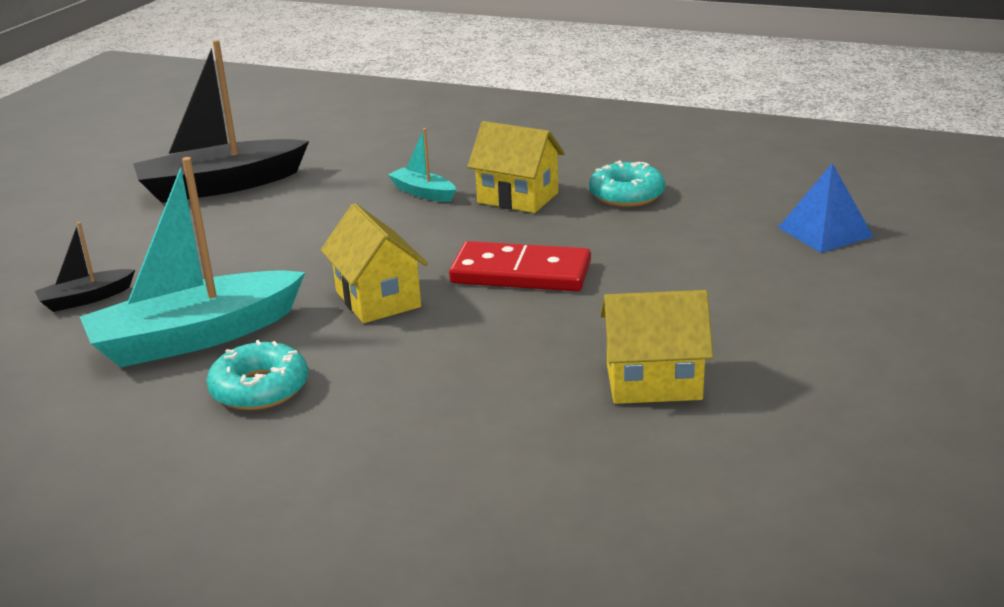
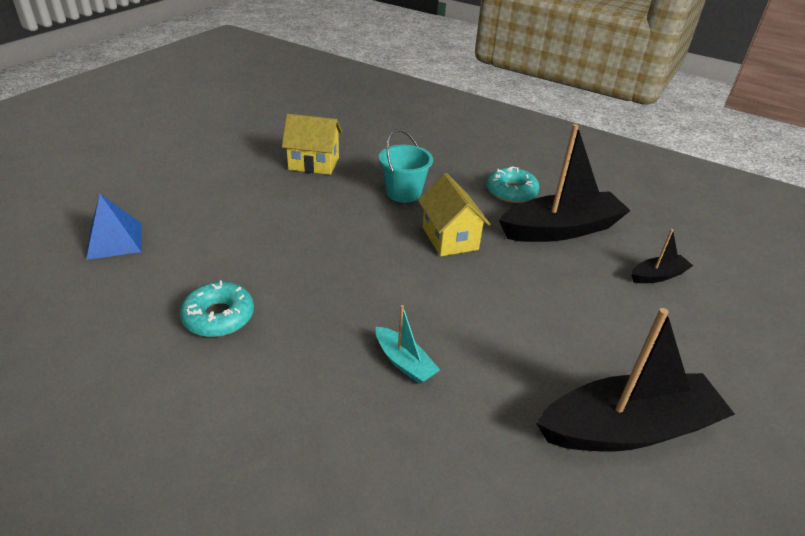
camera: 175 degrees left, 10 degrees up
turquoise boat [80,157,305,367] -> black boat [499,124,631,242]
red domino [449,241,591,292] -> none
yellow house [467,121,565,213] -> none
none -> turquoise bucket [379,129,433,203]

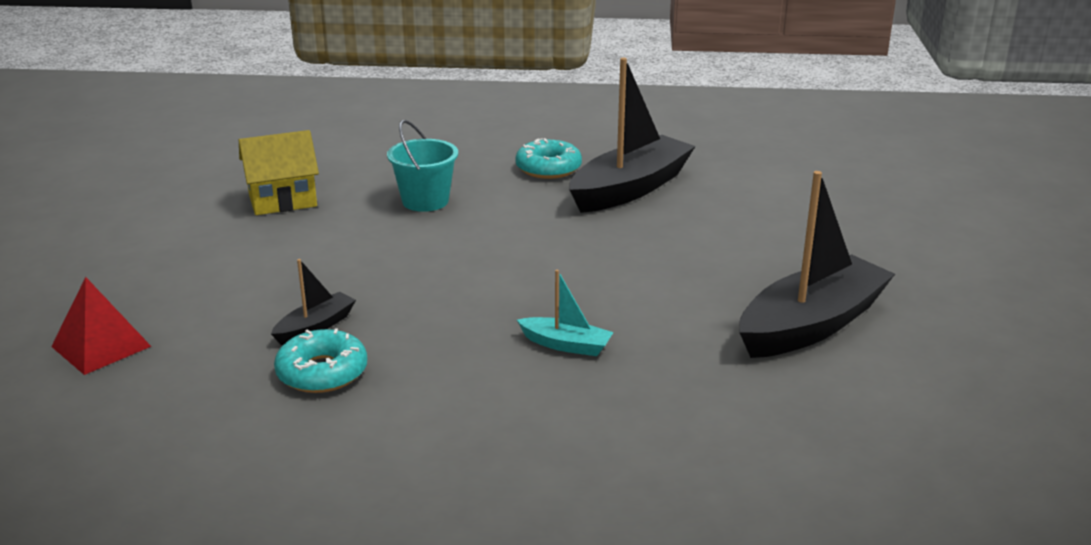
camera: 25 degrees left, 10 degrees down
blue pyramid [86,194,142,260] -> red pyramid [51,277,152,375]
yellow house [418,173,490,256] -> none
black boat [631,229,693,283] -> black boat moved to [271,259,356,345]

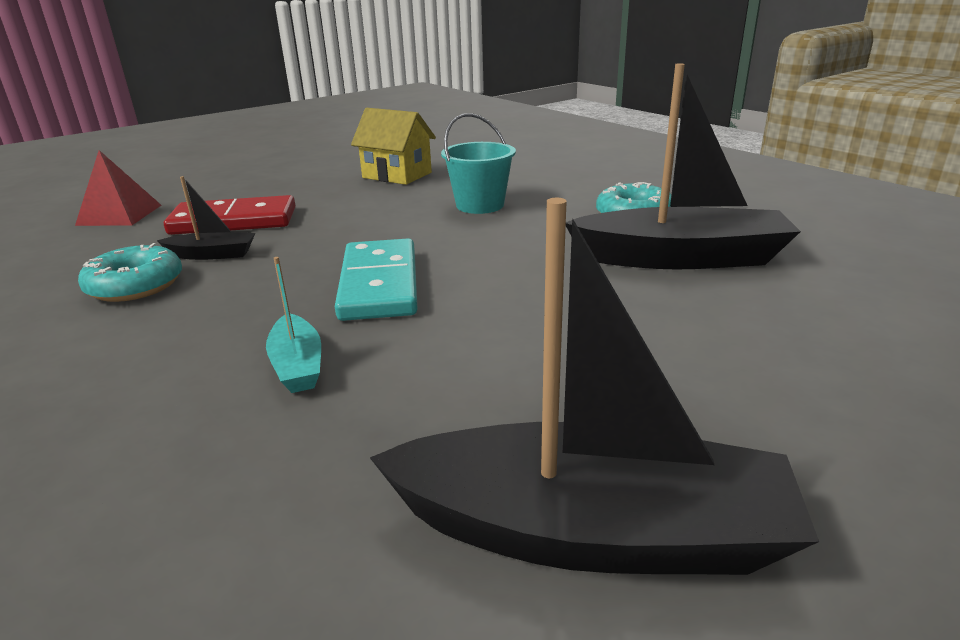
camera: 50 degrees right, 0 degrees up
none -> red domino [164,195,296,235]
none -> turquoise domino [335,238,418,321]

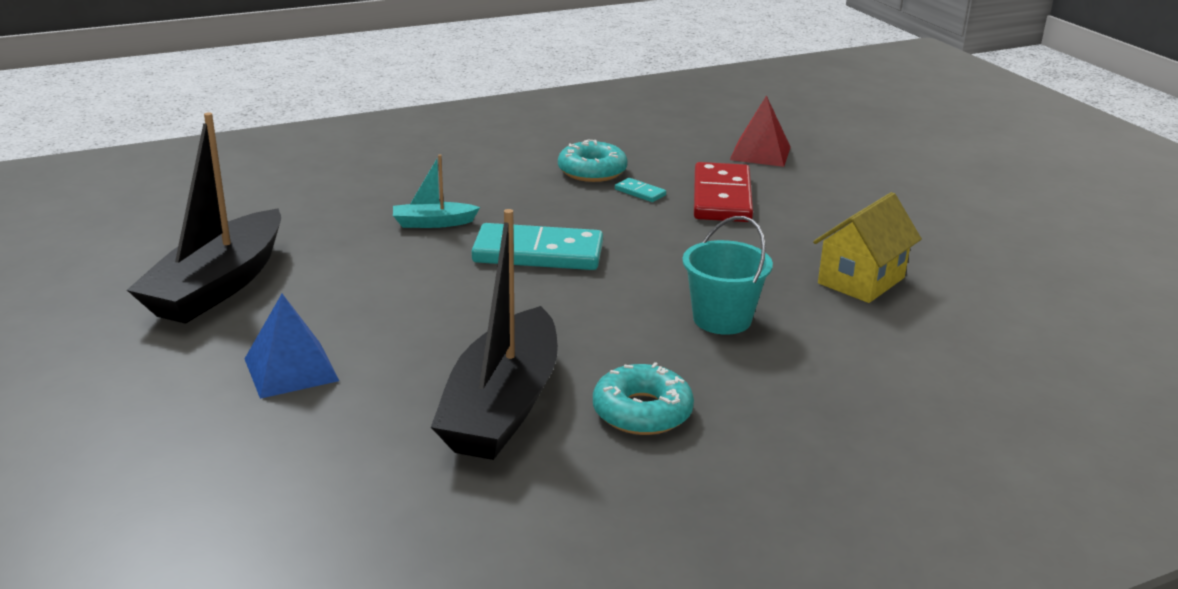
camera: 100 degrees right, 0 degrees up
black boat [157,176,255,260] -> turquoise domino [615,178,666,202]
none -> blue pyramid [245,294,339,399]

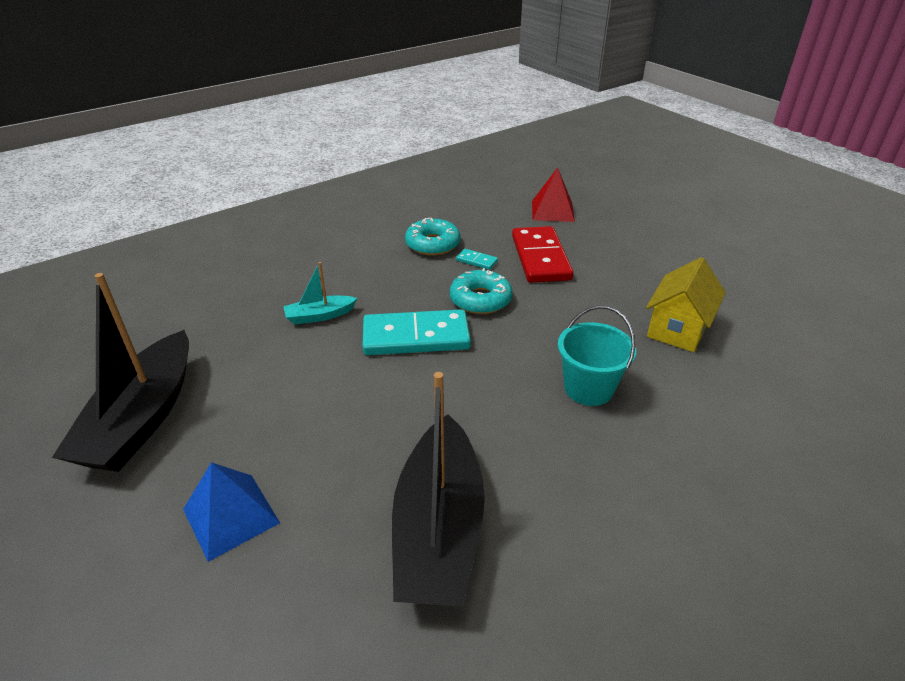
camera: 10 degrees left, 10 degrees up
turquoise donut [593,362,694,435] -> turquoise donut moved to [450,268,513,314]

